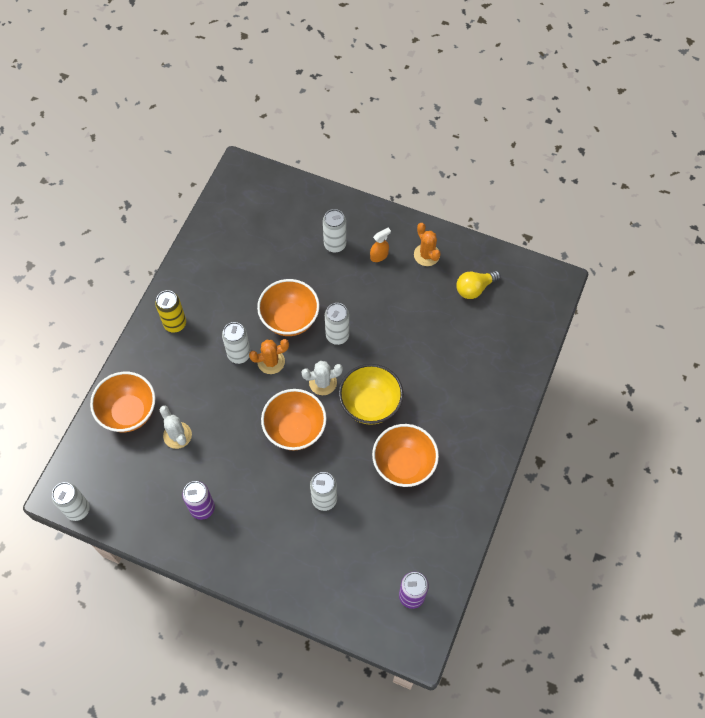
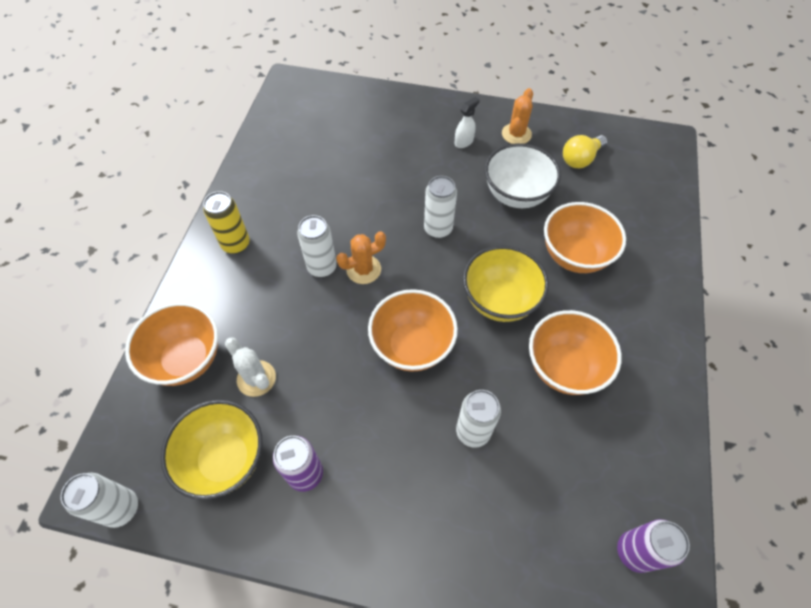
camera: 10 degrees left, 5 degrees down
orange bowl [257,279,320,336] -> orange bowl moved to [544,202,626,273]
white cactus [301,361,343,395] -> none
white can [323,209,346,253] -> none
orange spray bottle [370,228,391,262] -> white spray bottle [455,97,480,148]
orange cactus [414,223,441,266] -> orange cactus turned 60 degrees clockwise [502,88,533,144]
none -> yellow bowl [161,400,262,500]
none -> white bowl [485,143,561,208]

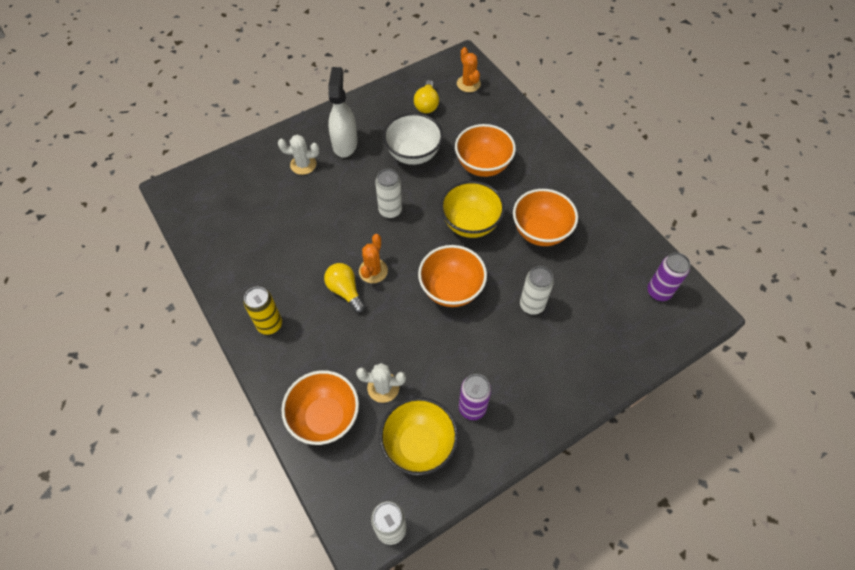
camera: 45 degrees left, 0 degrees up
white can [297,215,337,277] -> yellow light bulb [324,263,365,313]
white spray bottle [455,97,480,148] -> white spray bottle [328,67,358,157], size x1.98
orange cactus [502,88,533,144] -> orange cactus moved to [457,47,481,92]
none -> white cactus [278,135,319,175]

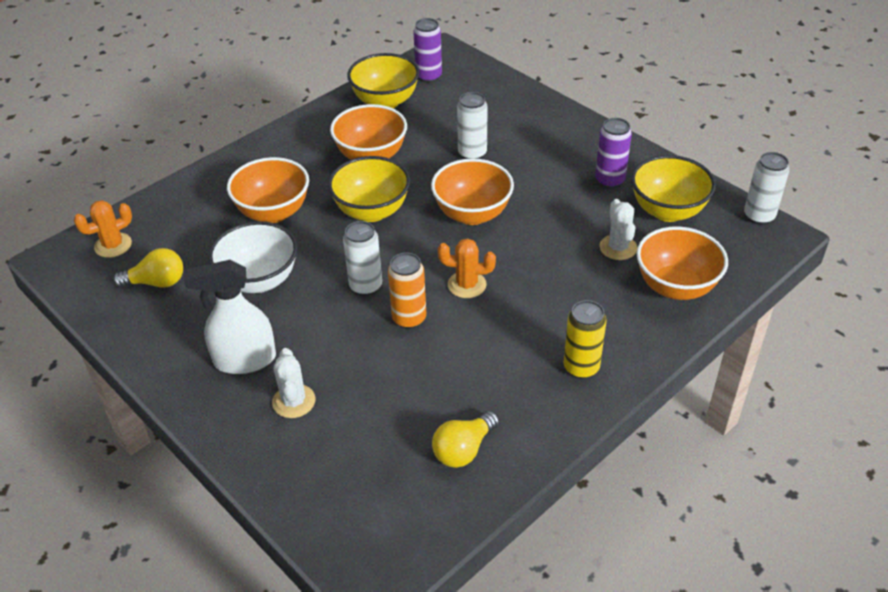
camera: 100 degrees left, 15 degrees down
yellow light bulb [324,263,365,313] -> yellow light bulb moved to [432,411,499,468]
none -> yellow bowl [347,53,420,109]
none -> orange can [388,253,426,329]

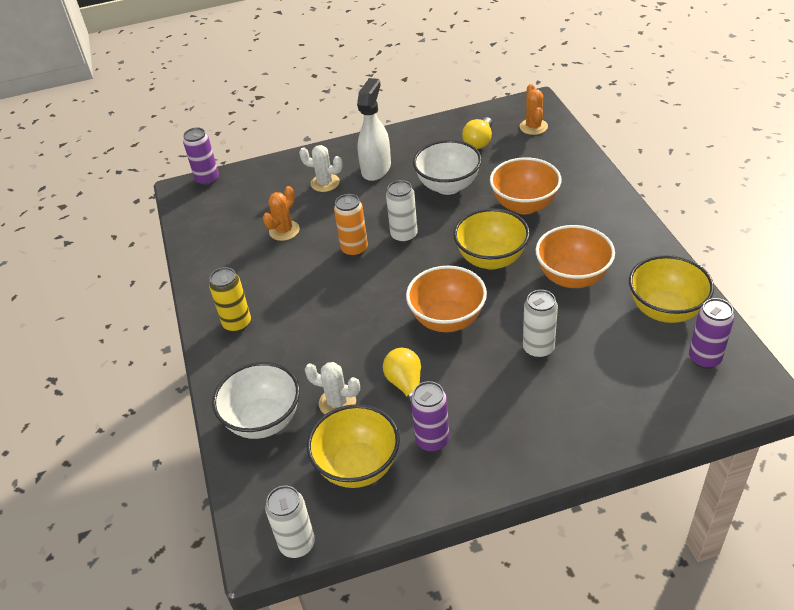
camera: 120 degrees right, 0 degrees up
yellow light bulb [432,411,499,468] -> yellow light bulb moved to [383,348,421,407]
orange cactus [438,238,496,298] -> orange cactus moved to [263,186,300,241]
orange bowl [637,227,728,300] -> white bowl [212,362,300,439]
none -> purple can [183,127,219,186]

